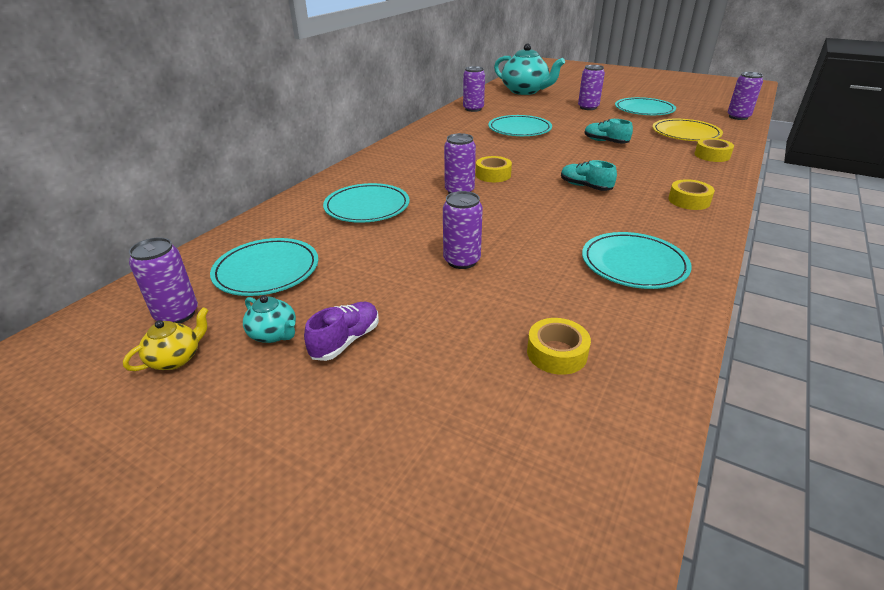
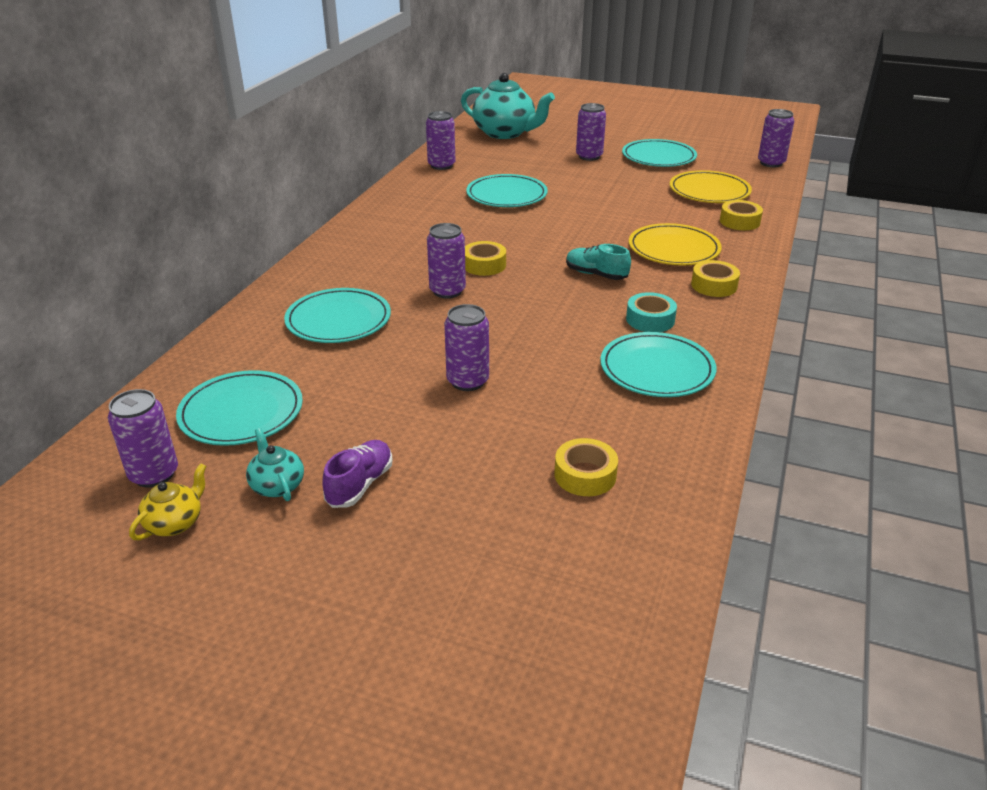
camera: 10 degrees left, 0 degrees up
turquoise teapot [243,295,296,343] -> turquoise teapot turned 150 degrees counterclockwise [246,428,304,501]
turquoise shoe [585,119,633,144] -> none
none -> turquoise tape [626,292,677,332]
none -> yellow plate [629,223,722,265]

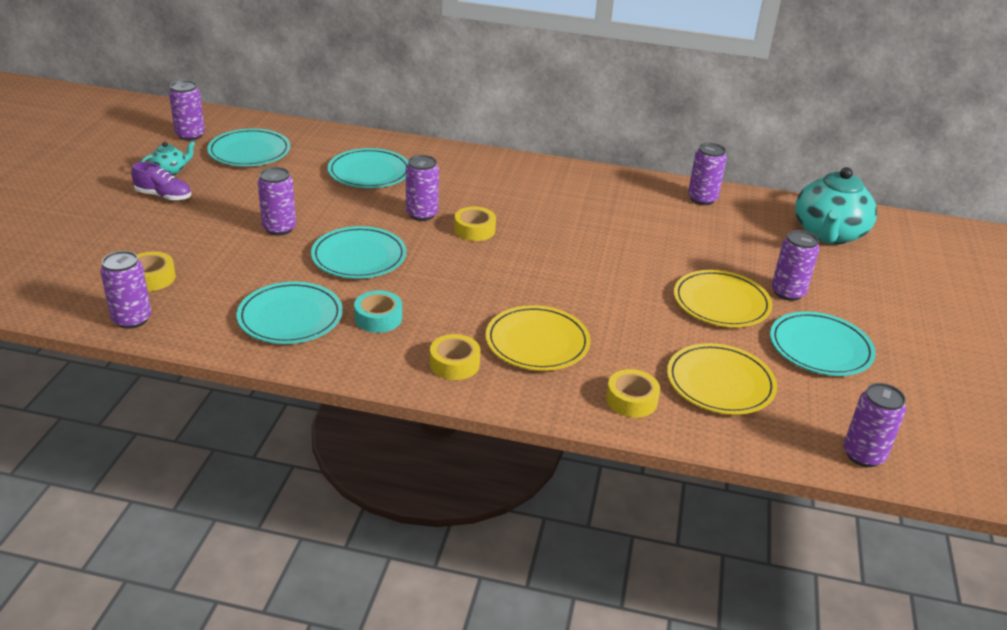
camera: 80 degrees right, 0 degrees up
yellow teapot [129,463,207,540] -> none
turquoise plate [466,174,548,207] -> turquoise plate moved to [311,226,407,279]
turquoise shoe [566,244,631,280] -> none
none -> purple can [100,251,151,329]
none -> yellow plate [674,270,772,327]

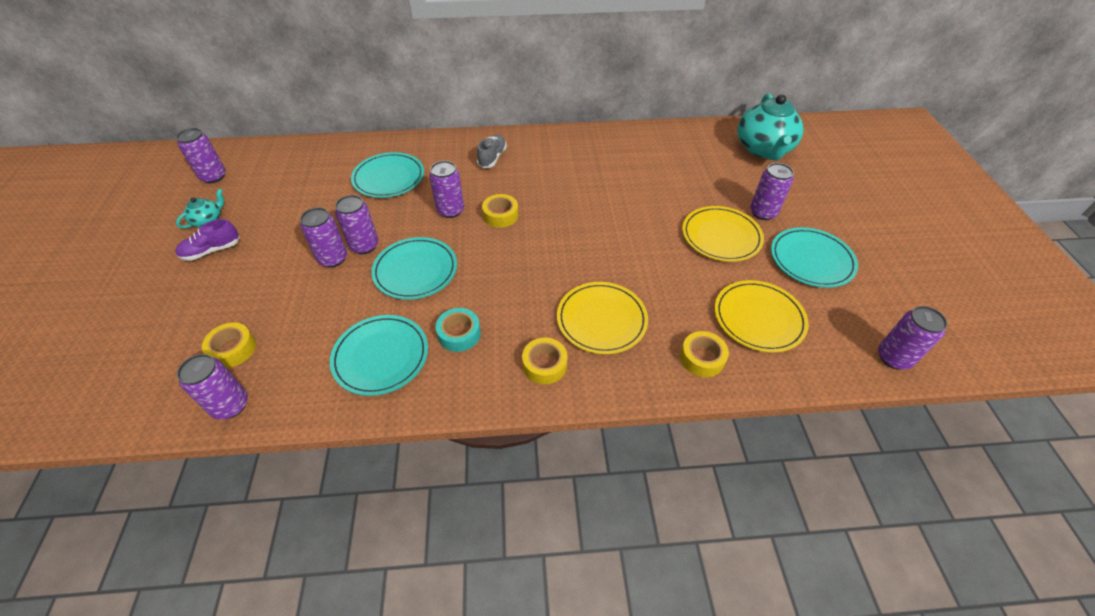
camera: 15 degrees left, 15 degrees up
purple shoe [131,162,191,201] -> purple shoe turned 150 degrees clockwise [175,219,240,261]
turquoise plate [207,128,290,166] -> none
purple can [688,143,727,205] -> purple can moved to [335,195,378,254]
none -> grey shoe [477,135,507,168]

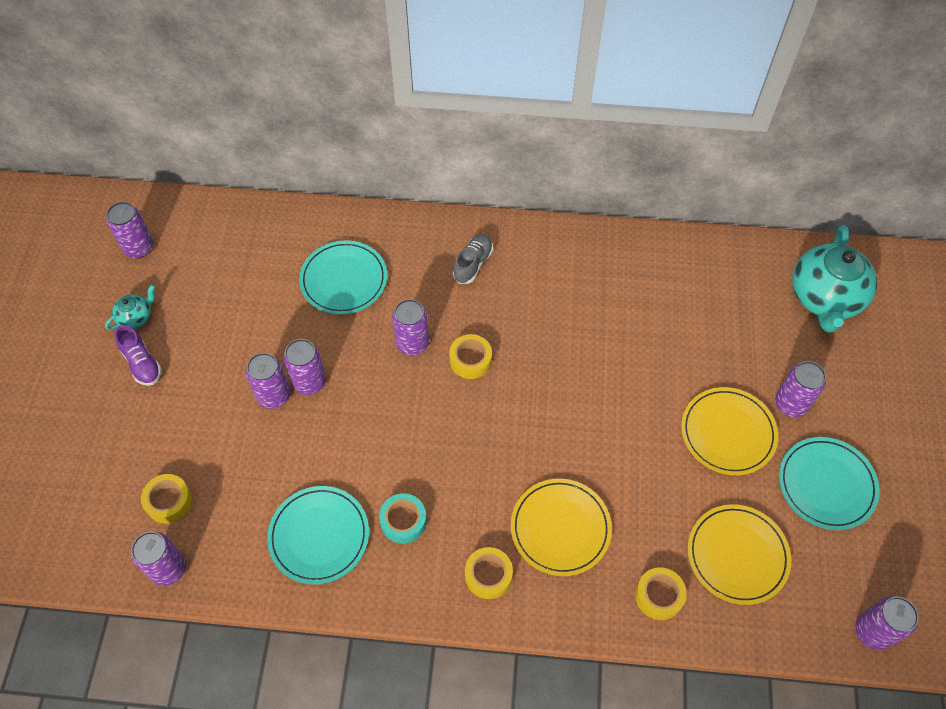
camera: 10 degrees right, 10 degrees up
purple shoe [175,219,240,261] -> purple shoe turned 105 degrees counterclockwise [114,325,162,386]
turquoise plate [371,237,457,300] -> none

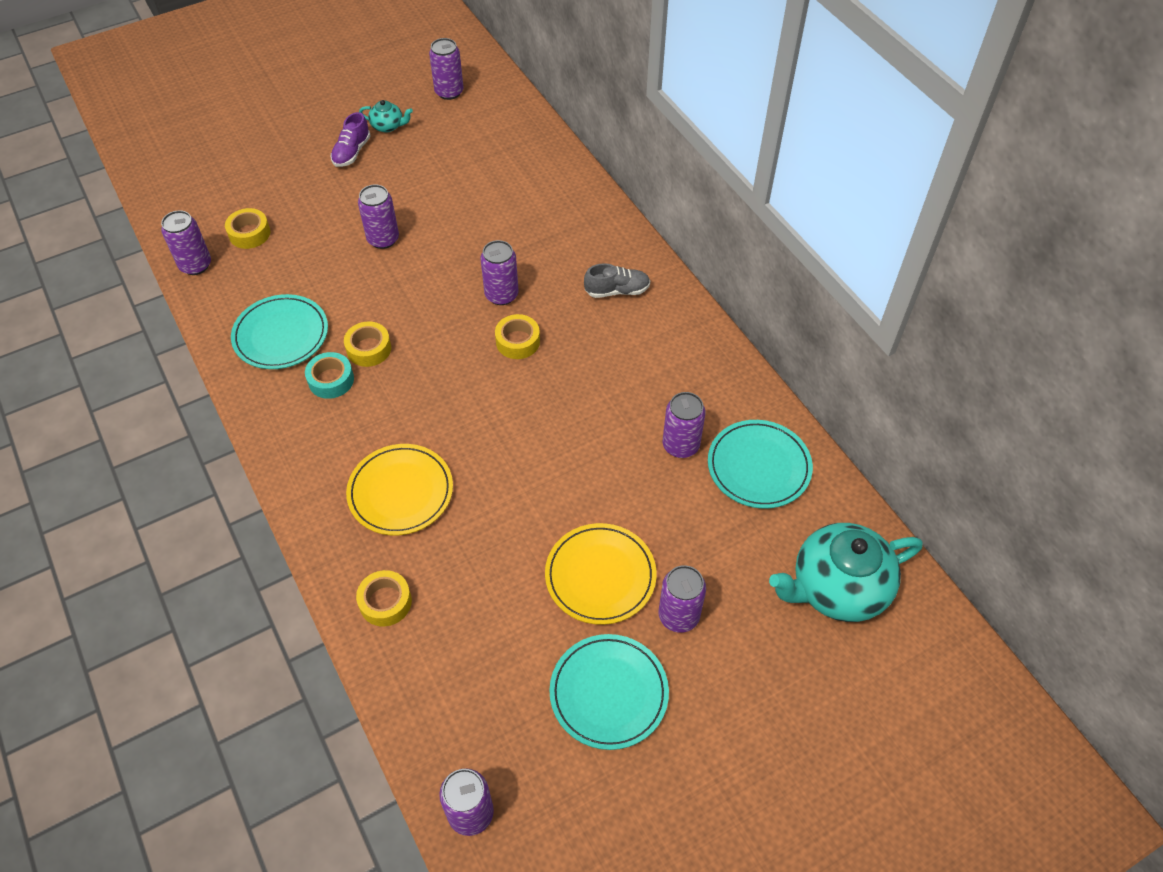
camera: 55 degrees right, 5 degrees down
purple can [283,339,326,395] -> purple can moved to [663,392,706,458]
turquoise plate [299,240,387,315] -> turquoise plate moved to [708,420,813,509]
yellow tape [465,547,513,599] -> yellow tape moved to [344,321,391,367]
yellow plate [688,504,791,605] -> none

